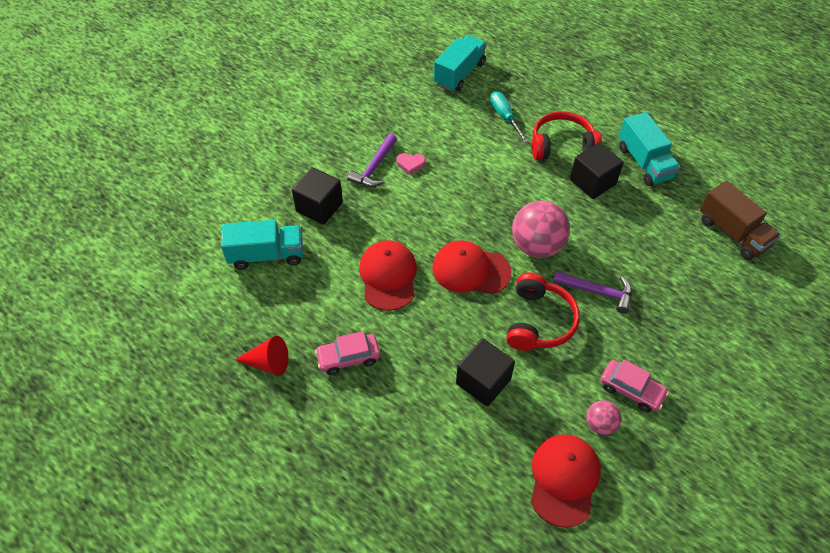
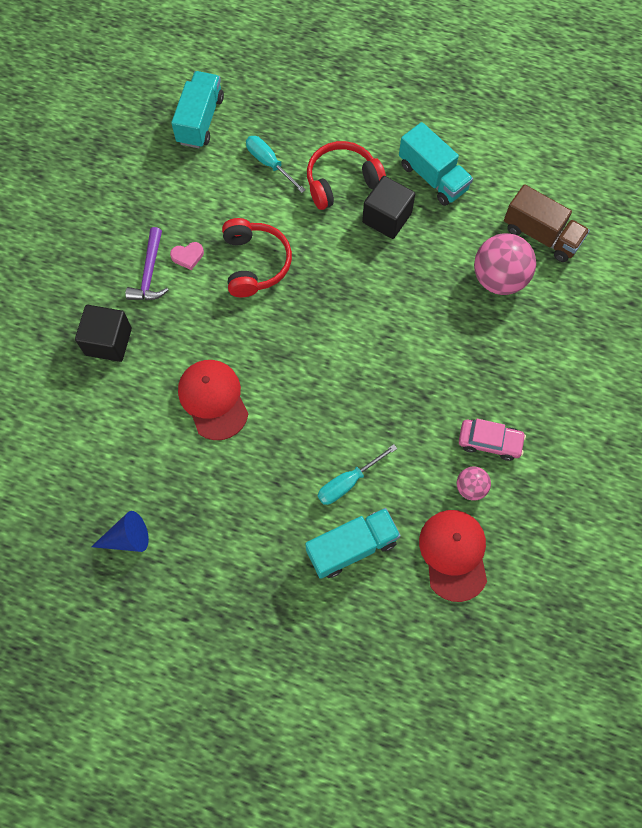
camera: 20 degrees left, 15 degrees up
turquoise truck [221,220,303,270] -> turquoise truck moved to [305,508,401,579]
red cone [235,336,288,376] -> blue cone [91,511,149,552]
pink car [315,331,380,375] -> none
red cap [432,240,511,294] -> none
black cube [456,338,515,406] -> turquoise screwdriver [317,444,397,505]
red headphones [506,272,580,351] -> red headphones moved to [222,218,292,297]
pink ball [512,201,570,258] -> pink ball moved to [474,233,536,295]
purple hammer [553,271,632,314] -> none

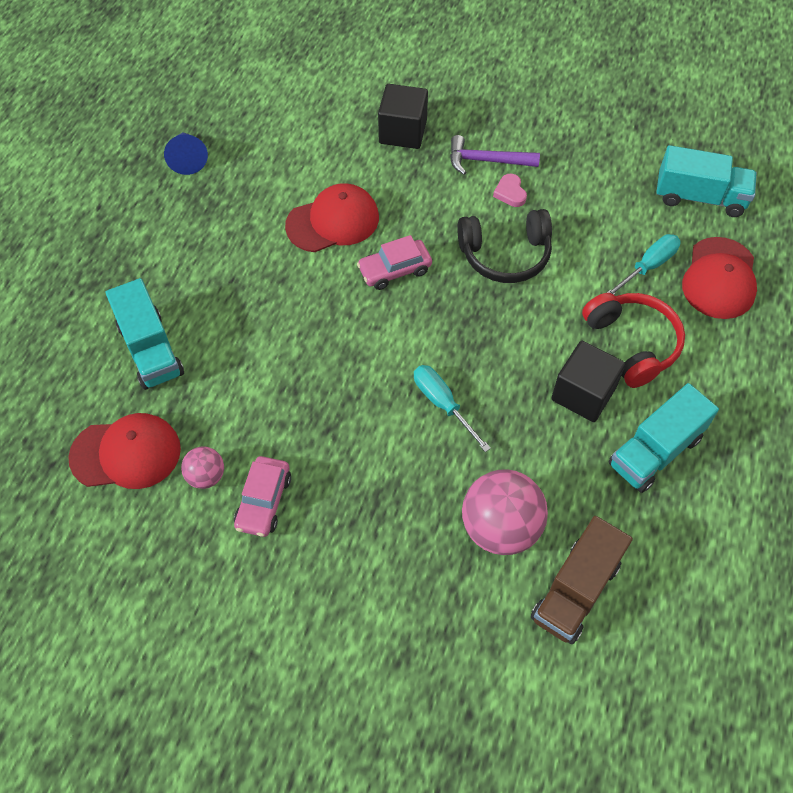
camera: 90 degrees right, 10 degrees down
red headphones [222,218,292,297] -> black headphones [457,209,552,283]
turquoise screwdriver [317,444,397,505] -> turquoise screwdriver moved to [414,365,491,452]
none -> pink car [357,235,432,290]
none -> red cap [682,237,757,319]

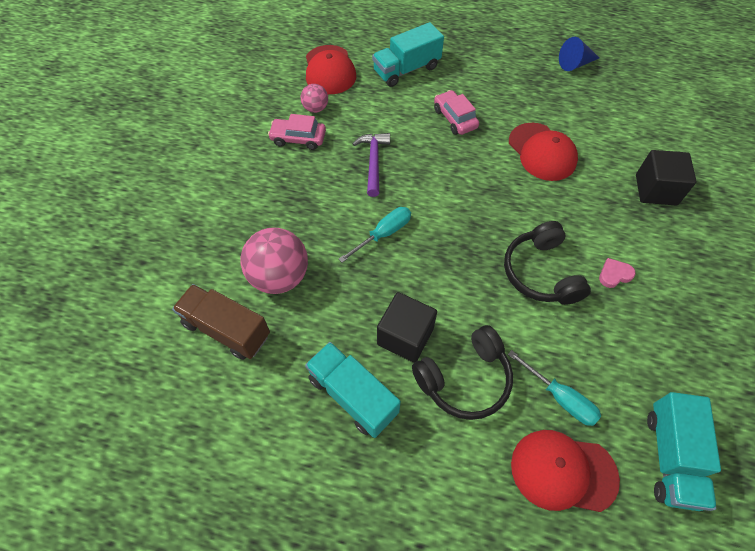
camera: 85 degrees right, 0 degrees up
pink car [357,235,432,290] -> pink car moved to [434,90,479,135]
purple hammer [450,135,540,175] -> purple hammer moved to [353,133,390,197]
red headphones [582,293,685,388] -> black headphones [412,325,513,420]

